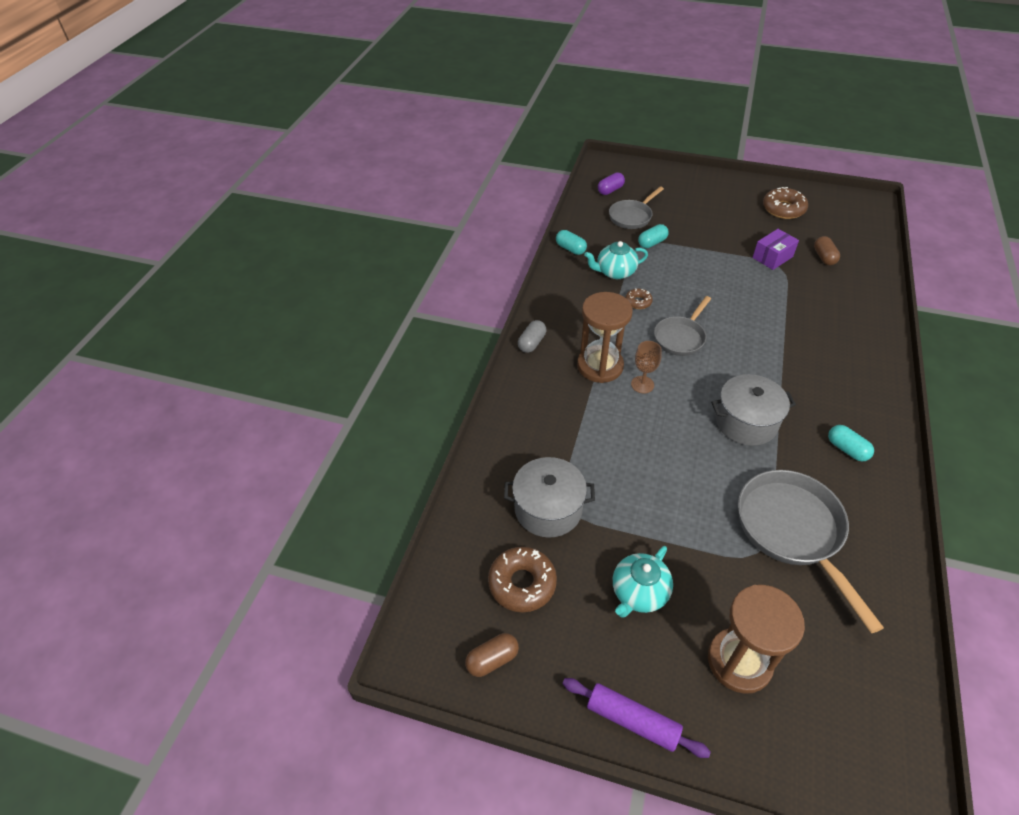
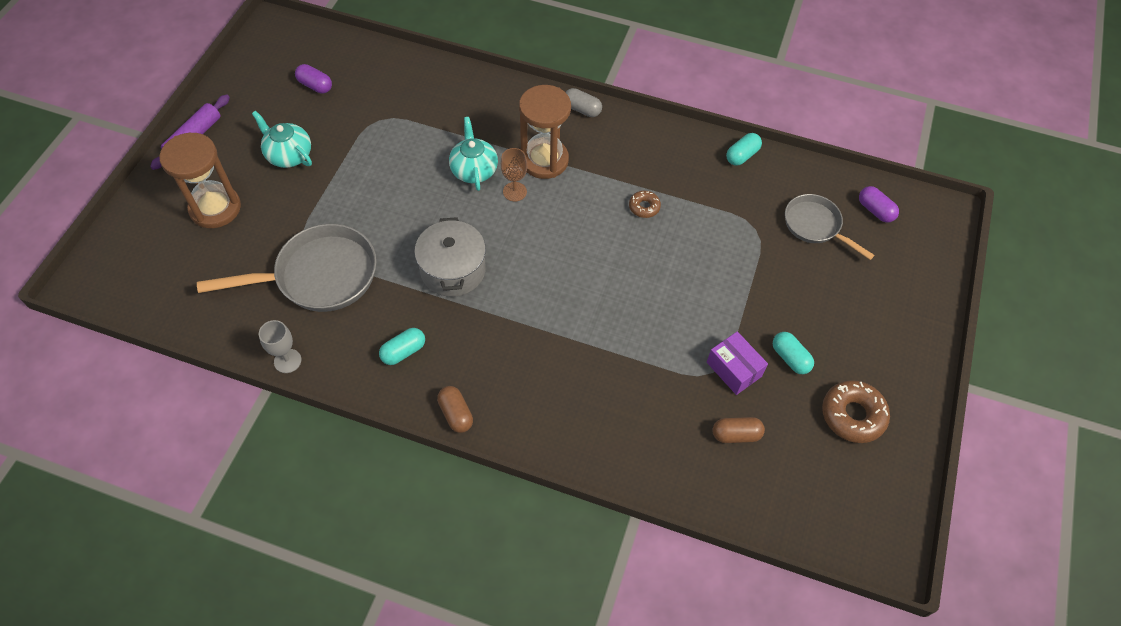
camera: 90 degrees right, 10 degrees up
brown capsule [465,633,519,677] -> brown capsule moved to [437,386,473,433]
brown donut [488,547,557,612] -> purple capsule [295,64,332,93]
grey pot [504,457,595,538] -> none
turquoise teapot [584,241,648,279] -> turquoise teapot moved to [449,117,498,191]
turquoise capsule [638,224,669,248] -> turquoise capsule moved to [773,332,814,374]
grey pan [654,296,711,356] -> none
none -> grey goblet [259,320,301,373]

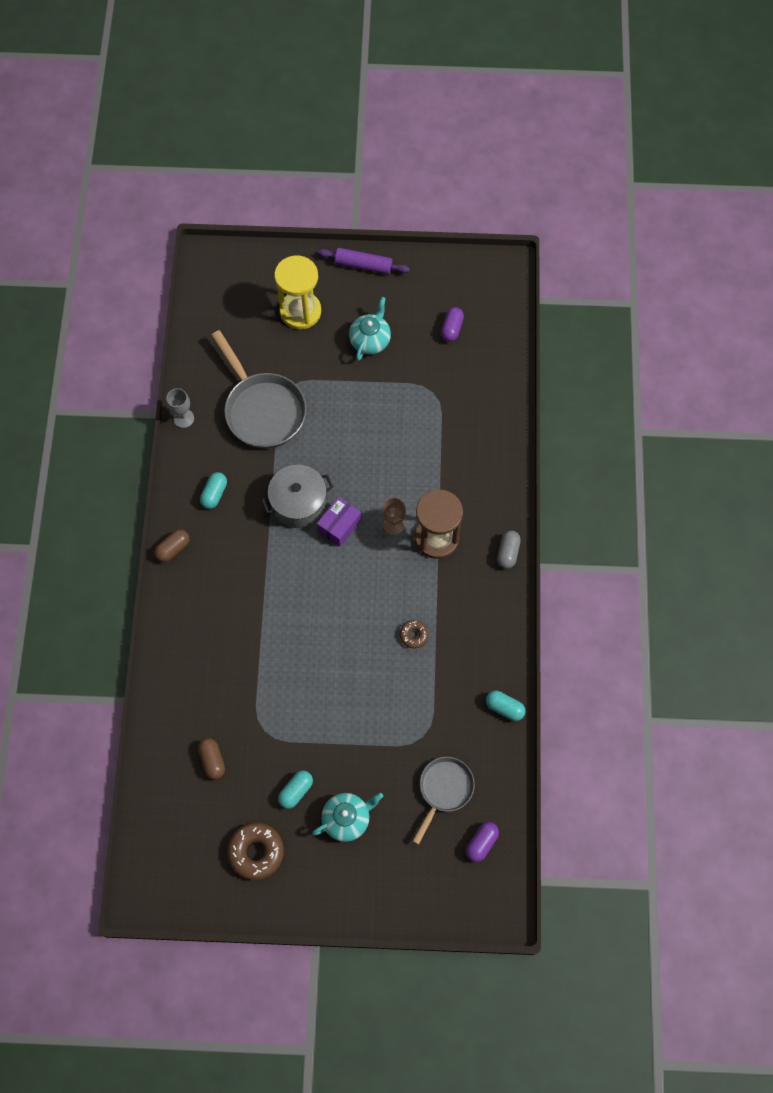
camera: 75 degrees right, 10 degrees up
brown hourglass [159,133,241,228] -> yellow hourglass [274,255,321,329]
turquoise capsule [379,328,425,365] -> turquoise capsule turned 75 degrees clockwise [200,472,227,509]
turquoise teapot [449,117,498,191] -> turquoise teapot moved to [312,793,383,842]
purple box [707,331,768,395] -> purple box moved to [317,497,362,547]

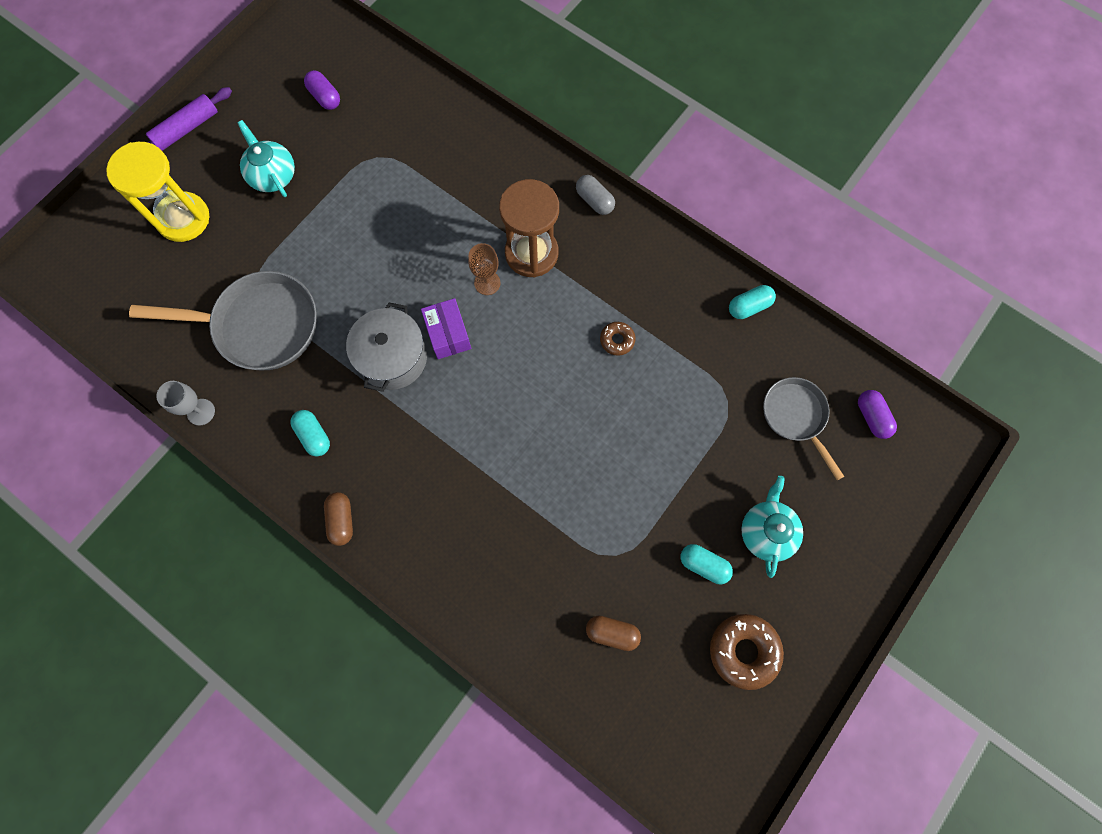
camera: 55 degrees left, 5 degrees up
turquoise capsule [278,770,313,809] -> turquoise capsule turned 45 degrees counterclockwise [681,544,733,584]

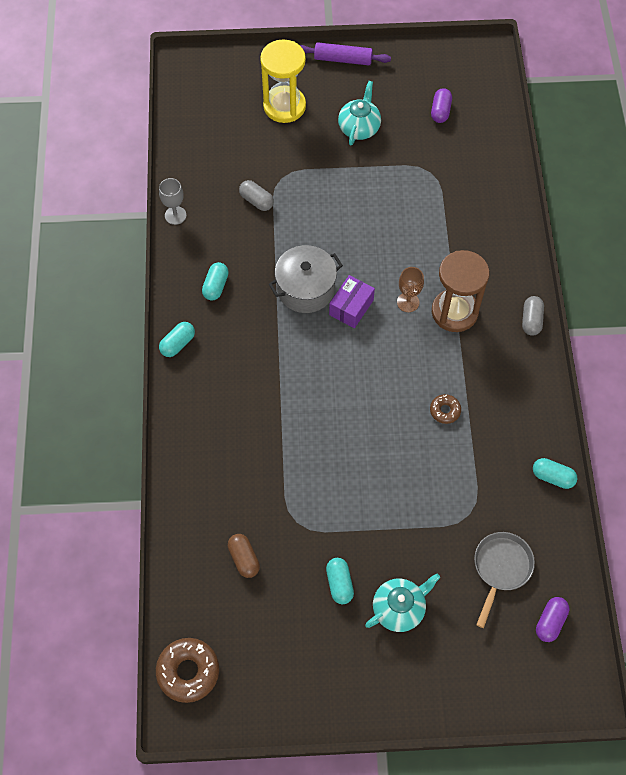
camera: 50 degrees right, 10 degrees down
grey pan [129,271,317,370] -> grey capsule [239,180,274,211]
brown capsule [324,492,353,546] -> turquoise capsule [159,322,195,357]
brown donut [710,614,784,690] -> brown donut moved to [156,638,219,703]

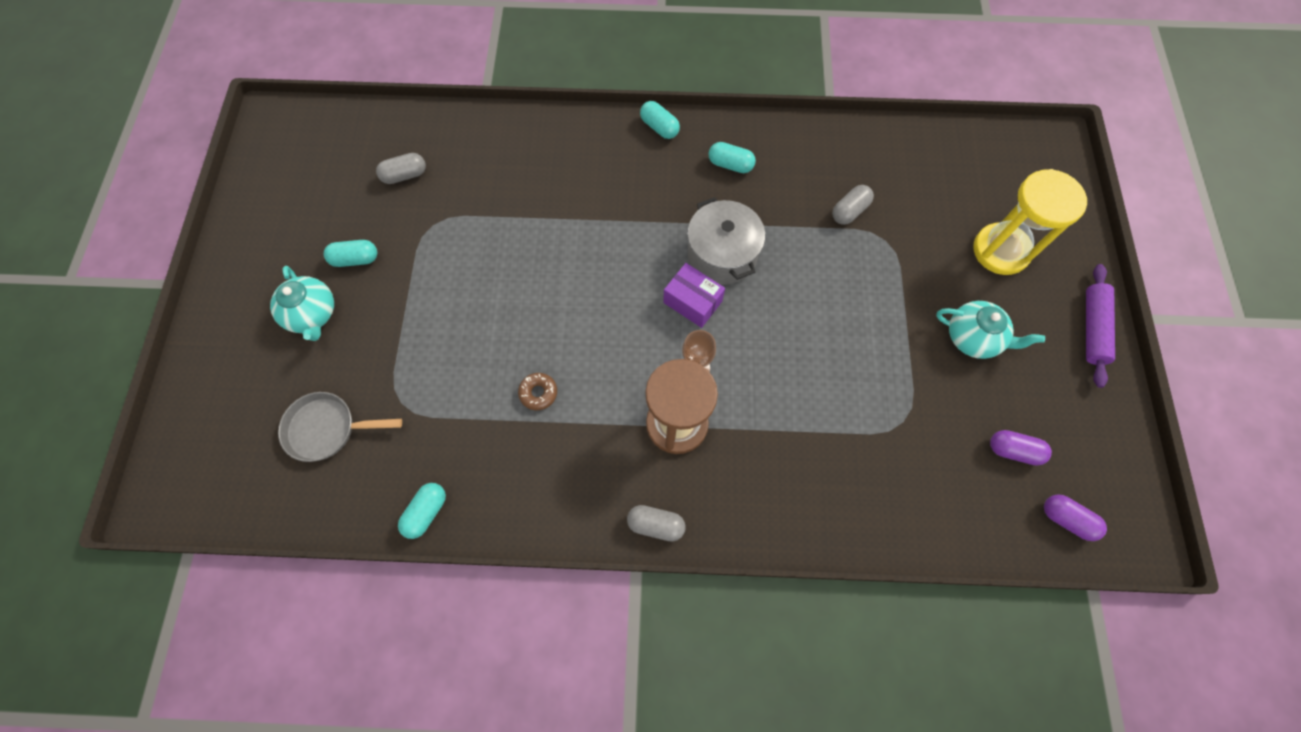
camera: 95 degrees right, 5 degrees up
brown donut [156,638,219,703] -> none
grey goblet [159,178,187,225] -> none
brown capsule [228,534,260,578] -> grey capsule [376,153,426,184]
grey pan [474,532,535,628] -> grey pan turned 150 degrees clockwise [278,392,402,462]
purple capsule [536,597,570,642] -> purple capsule moved to [1044,494,1107,541]

